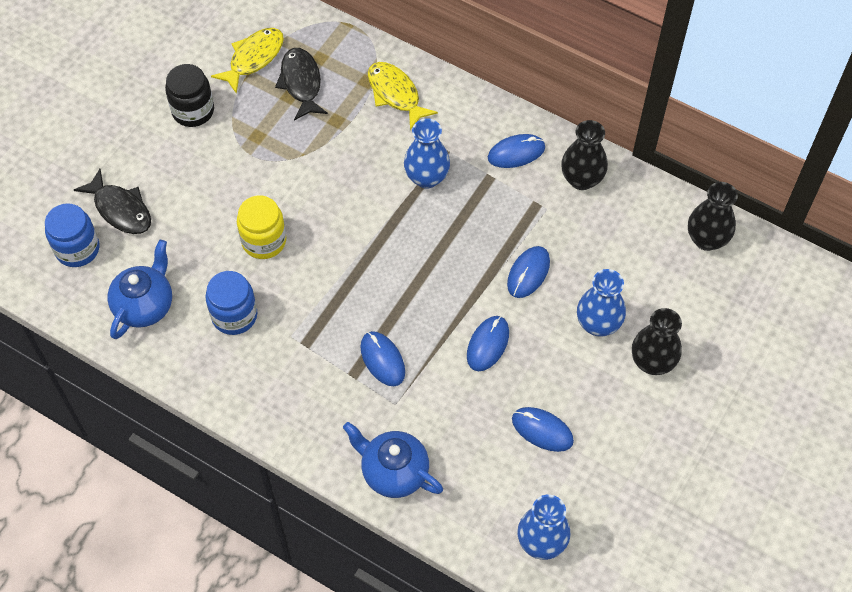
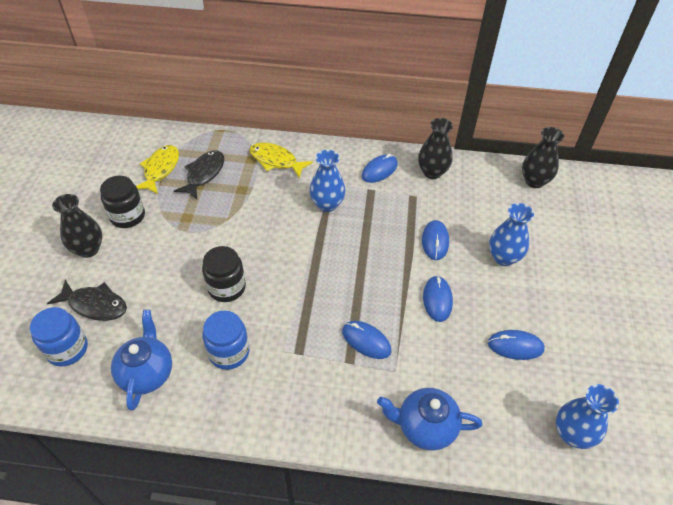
camera: 25 degrees left, 10 degrees down
yellow jar [237,195,286,259] -> black jar [202,246,246,302]
black fish [275,48,328,120] -> black fish turned 60 degrees clockwise [174,150,224,199]
black vase [632,308,682,375] -> black vase moved to [52,194,102,258]

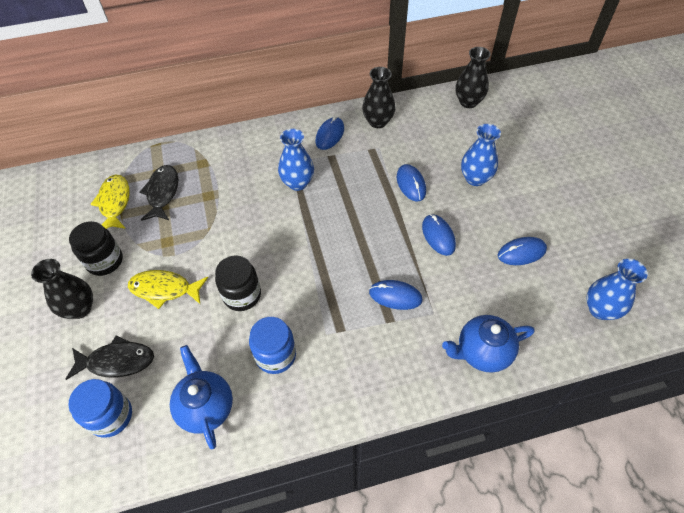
camera: 20 degrees left, 5 degrees up
yellow fish [250,142,313,178] -> yellow fish moved to [128,270,208,309]

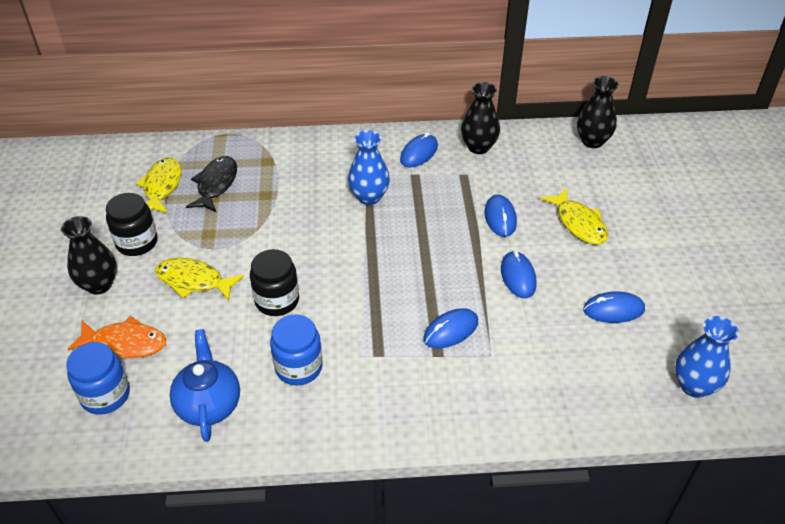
camera: 10 degrees right, 10 degrees down
black fish [66,336,154,380] -> orange fish [67,316,166,358]
blue mouse [369,280,423,310] -> blue mouse turned 60 degrees counterclockwise [424,308,478,348]
blue teapot [442,315,534,373] -> none
blue vase [461,124,501,186] -> yellow fish [541,188,608,245]

